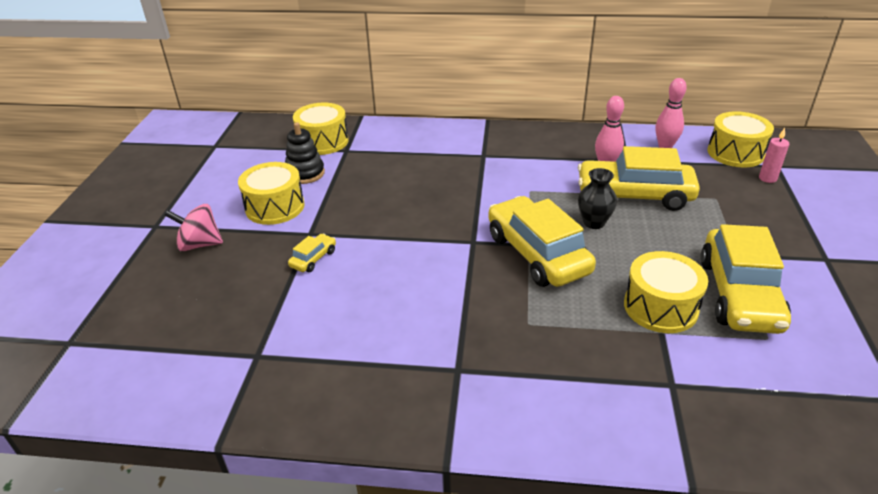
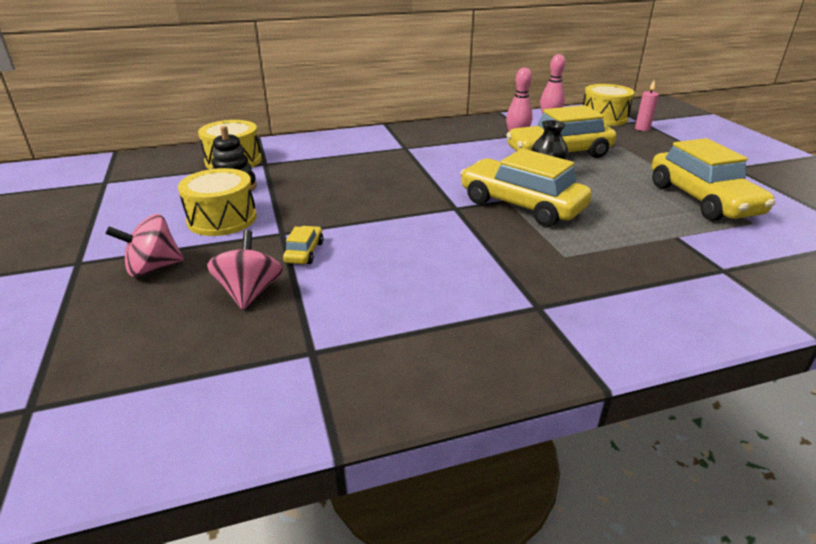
camera: 25 degrees left, 5 degrees down
yellow drum [624,251,708,333] -> none
none -> pink spinning top [207,230,283,310]

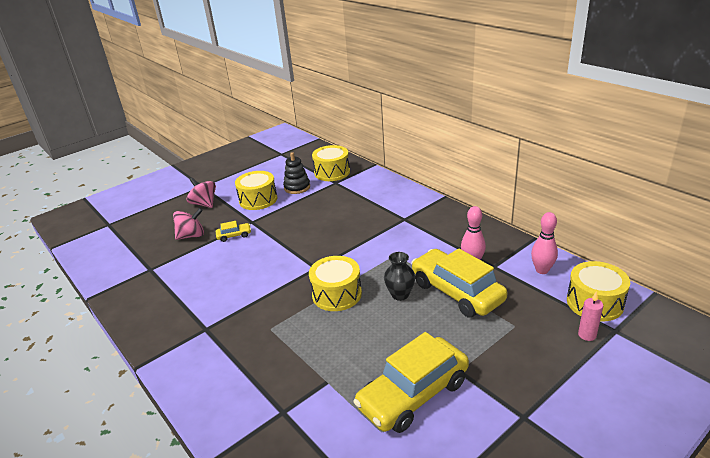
camera: 70 degrees right, 0 degrees up
yellow car [460,149,592,227] -> yellow drum [309,256,362,311]

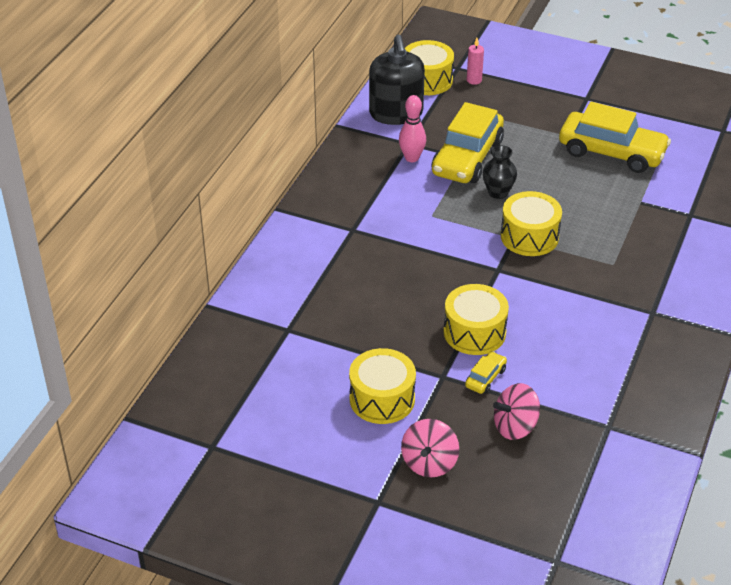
camera: 120 degrees left, 10 degrees up
pink spinning top [173,208,204,240] -> pink spinning top turned 60 degrees counterclockwise [493,383,540,440]
yellow car [216,221,251,242] -> yellow car turned 75 degrees clockwise [465,351,507,394]
black stacking toy [283,152,310,194] -> none
yellow drum [312,145,350,181] -> yellow drum moved to [444,284,509,355]
pink bowling pin [531,212,558,274] -> black soap dispenser [369,35,425,125]

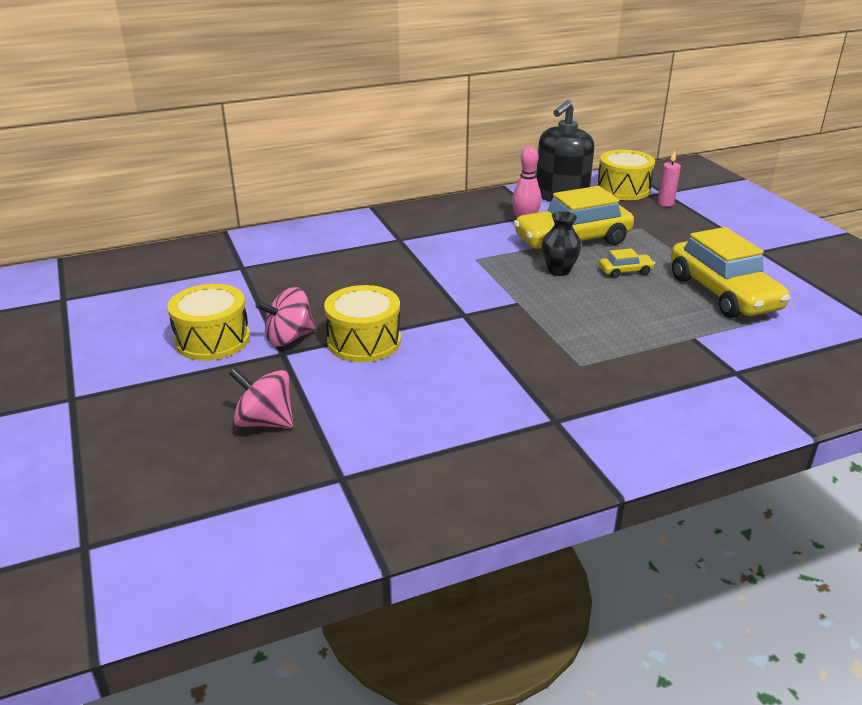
camera: 45 degrees right, 10 degrees down
pink spinning top [401,419,459,477] -> pink spinning top moved to [256,287,316,346]
yellow car [465,351,507,394] -> yellow car moved to [599,248,655,278]
yellow drum [501,191,562,256] -> none

